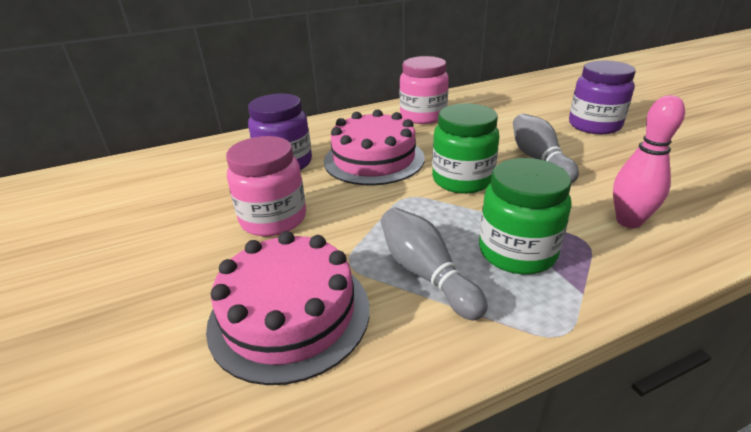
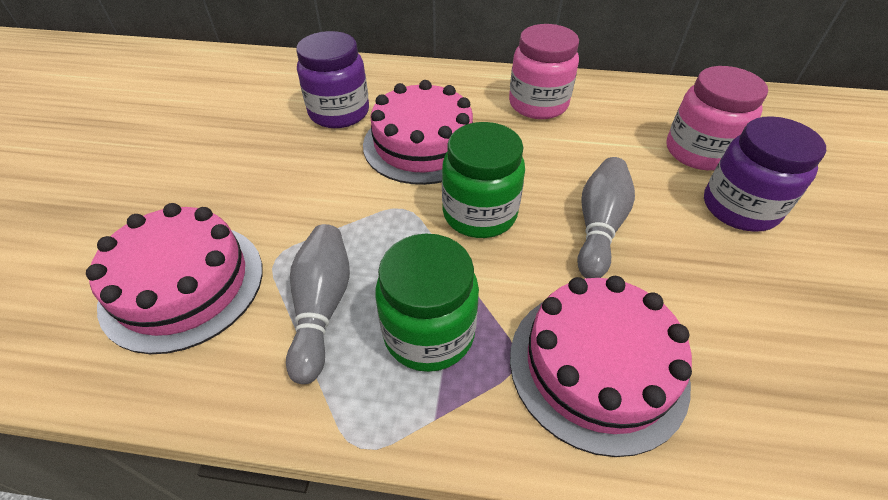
camera: 30 degrees right, 15 degrees up
pink jar [226,136,306,236] -> pink jar moved to [666,66,768,170]
pink bowling pin [613,95,685,228] -> pink cake [510,276,692,457]

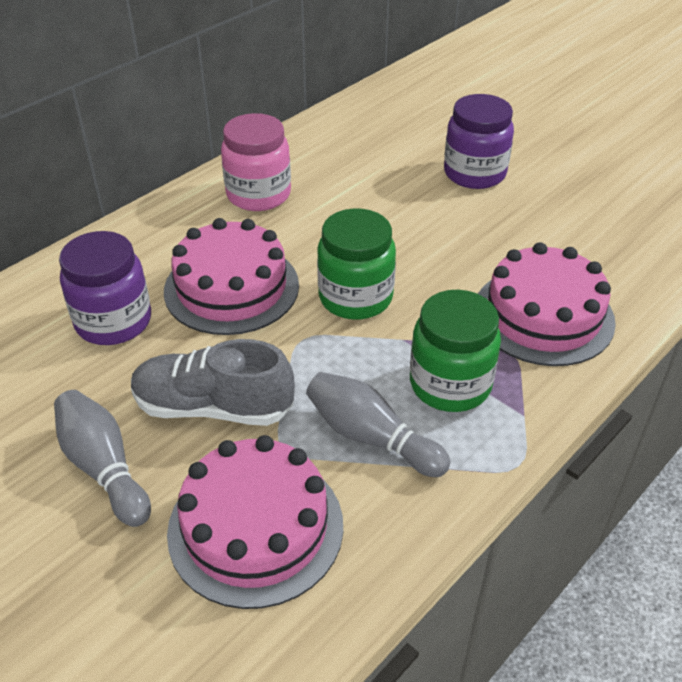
camera: 55 degrees left, 5 degrees down
grey bowling pin [577,157,635,278] -> grey bowling pin moved to [54,390,151,527]
pink jar [666,66,768,170] -> none
none -> grey shoe [131,339,295,426]

